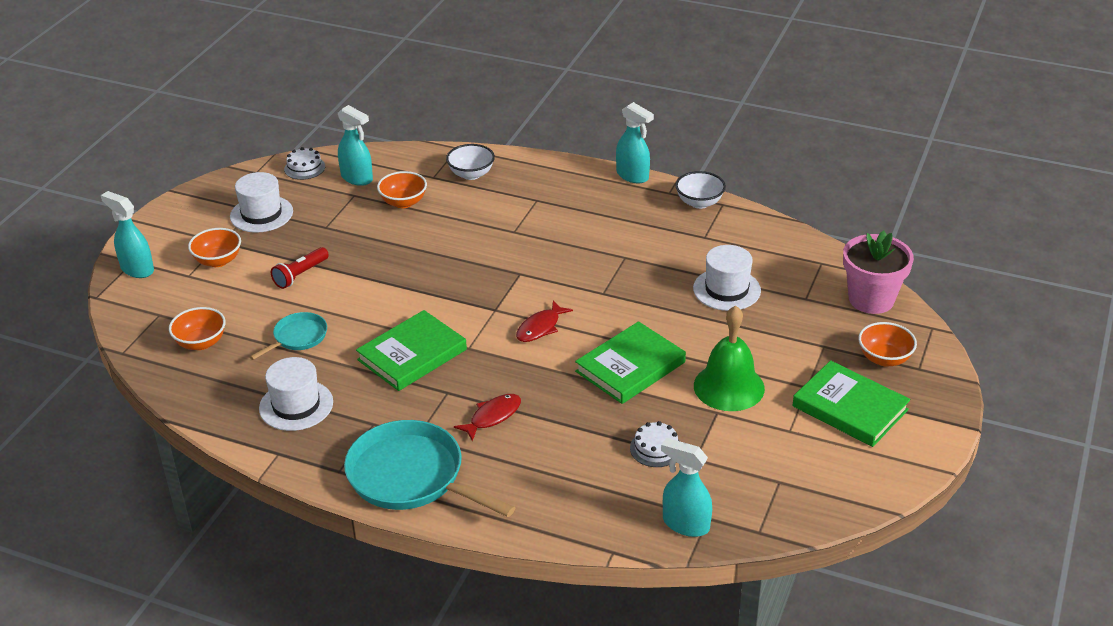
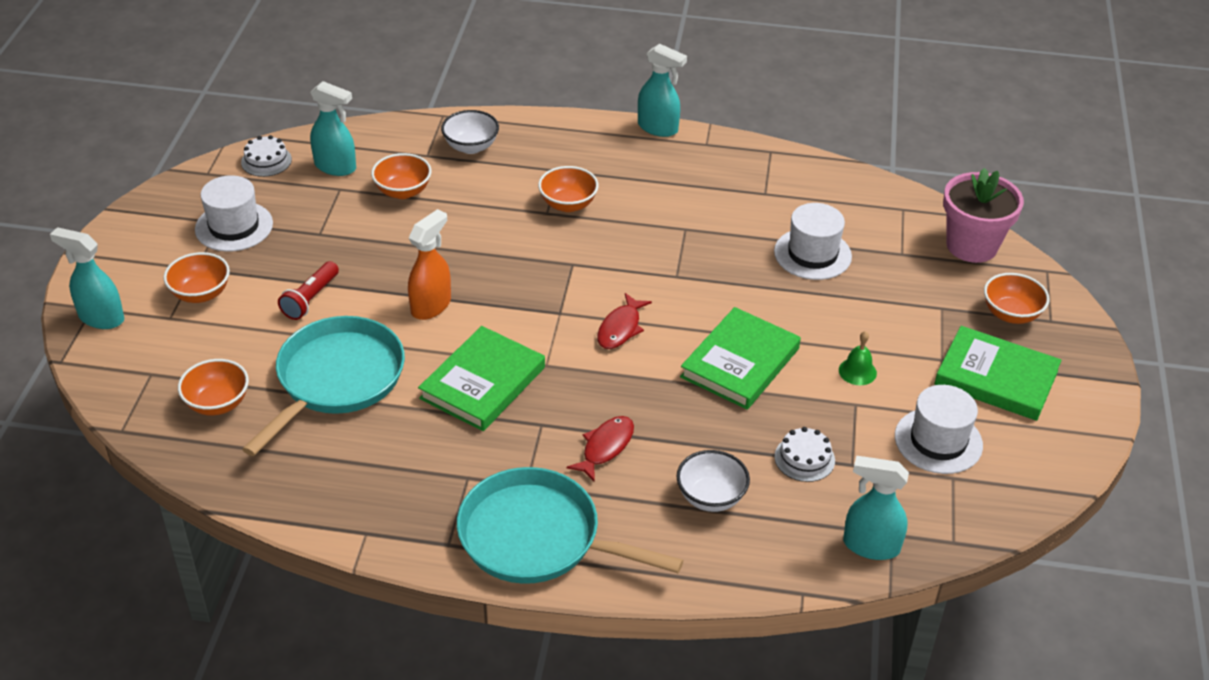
camera: 15 degrees left, 5 degrees up
turquoise pan [250,312,327,360] -> turquoise pan [242,316,405,456], size x1.94
white hat [259,357,333,431] -> white hat moved to [895,385,983,474]
white bowl [675,171,726,209] -> white bowl moved to [676,450,750,512]
green bell [694,305,765,411] -> green bell [839,331,877,385], size x0.47
none -> orange spray bottle [408,209,451,320]
none -> orange bowl [538,166,599,212]

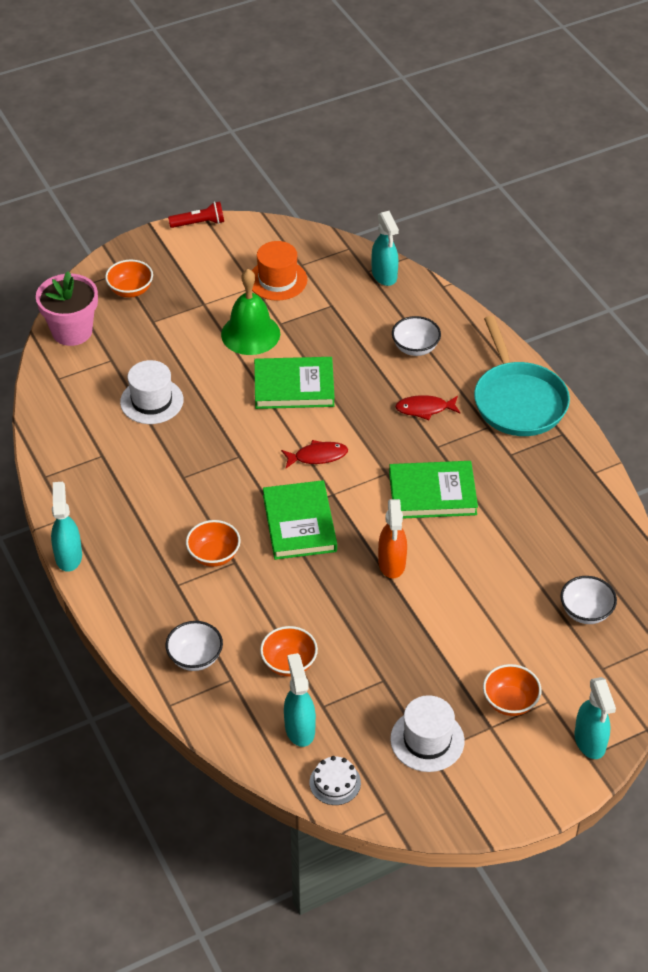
camera: 125 degrees left, 5 degrees up
orange bowl [178,359,249,415] -> white bowl [560,576,617,624]
turquoise pan [242,316,405,456] -> none
red flashlight [278,261,339,320] -> red flashlight moved to [168,201,224,228]
orange spray bottle [408,209,451,320] -> orange spray bottle turned 90 degrees counterclockwise [378,499,407,578]
white cake [774,427,835,482] -> none
green bell [839,331,877,385] -> green bell [221,269,280,355], size x2.13
white hat [895,385,983,474] -> orange hat [251,241,307,301]
green book [934,326,1062,421] -> green book moved to [263,480,337,560]

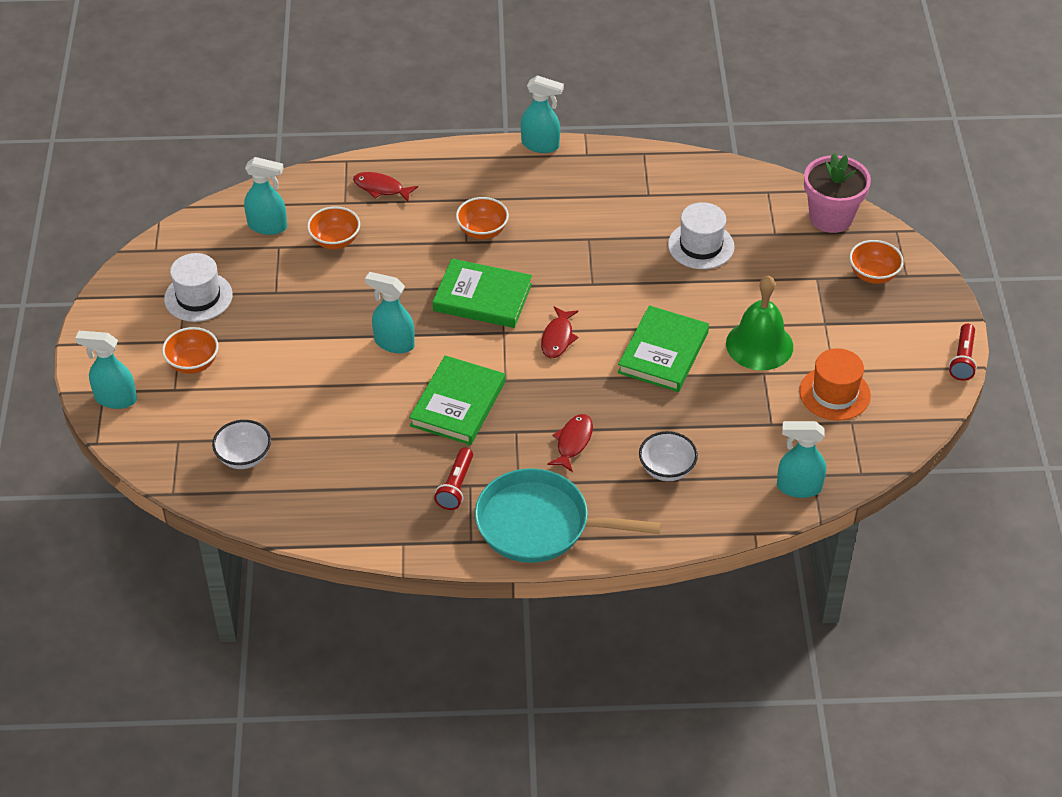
camera: 115 degrees right, 0 degrees up
white bowl [166,621,223,671] -> red fish [353,172,418,202]
white cake [310,756,361,805] -> none
orange spray bottle [378,499,407,578] -> turquoise spray bottle [365,272,415,353]
none -> red flashlight [434,448,473,510]

